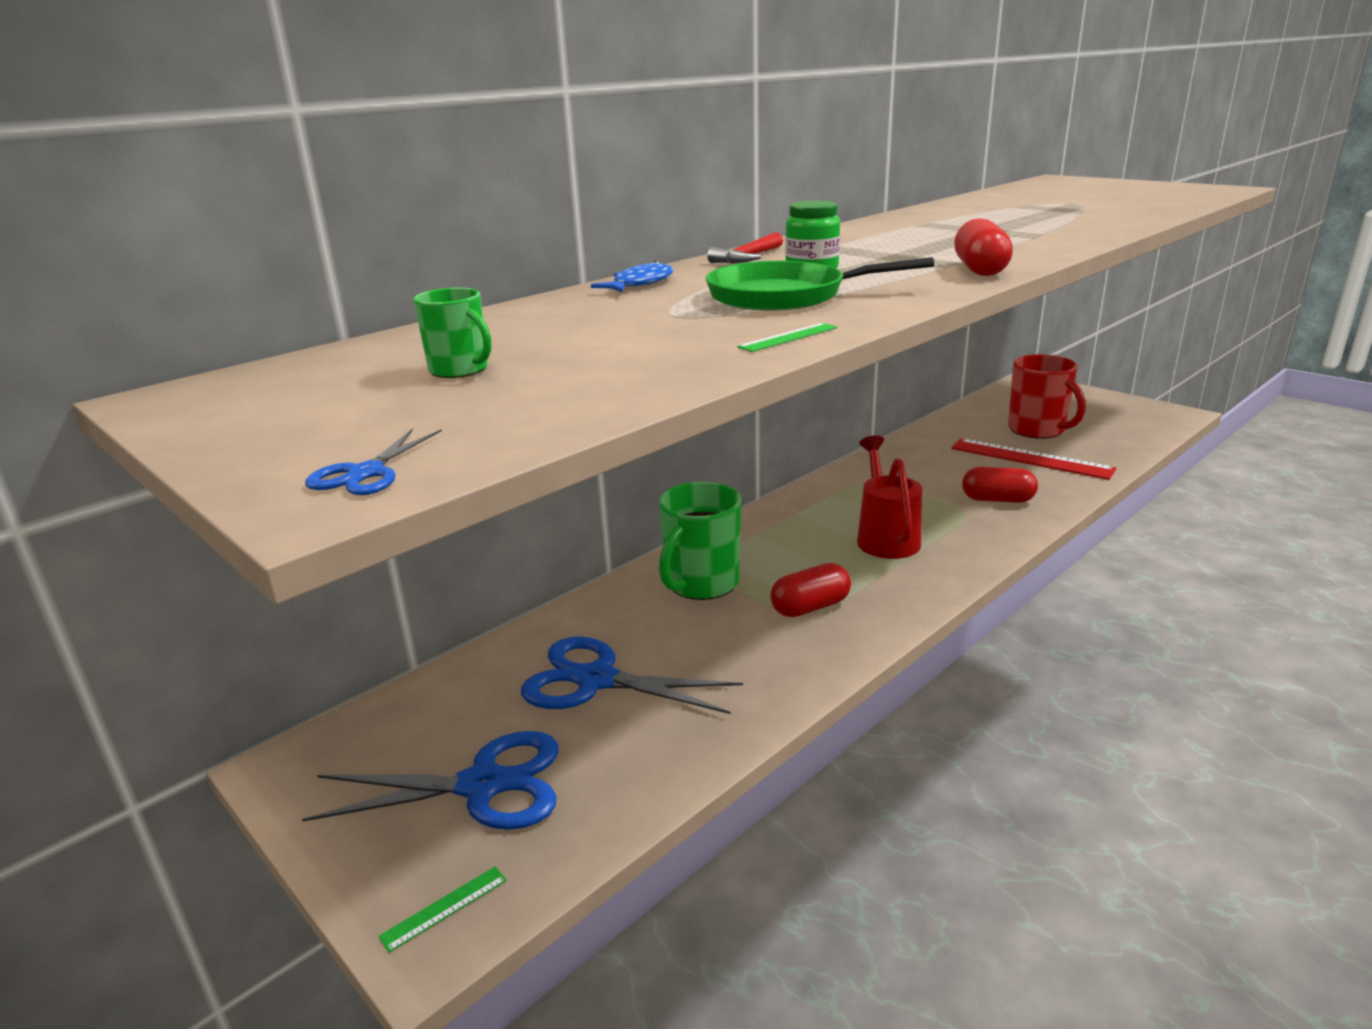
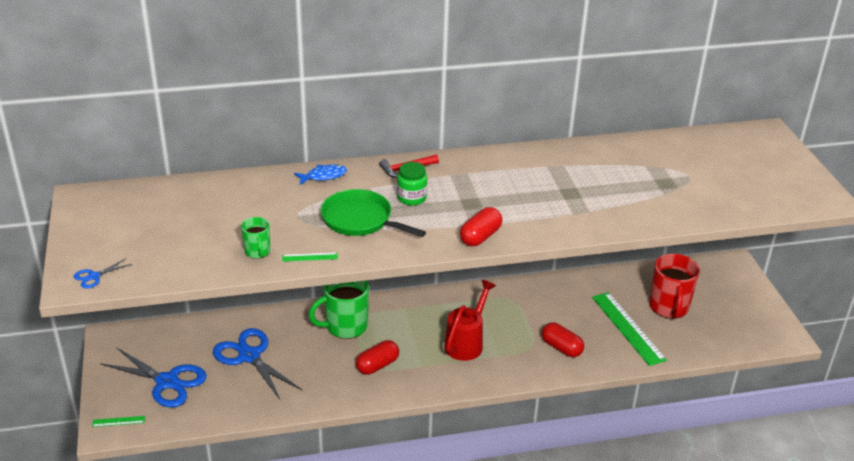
camera: 30 degrees right, 10 degrees up
green mug [413,287,492,378] -> green mug moved to [241,217,270,259]
red capsule [770,563,851,617] -> red capsule turned 45 degrees counterclockwise [356,340,399,375]
red ruler [951,438,1117,480] -> green ruler [592,292,667,366]

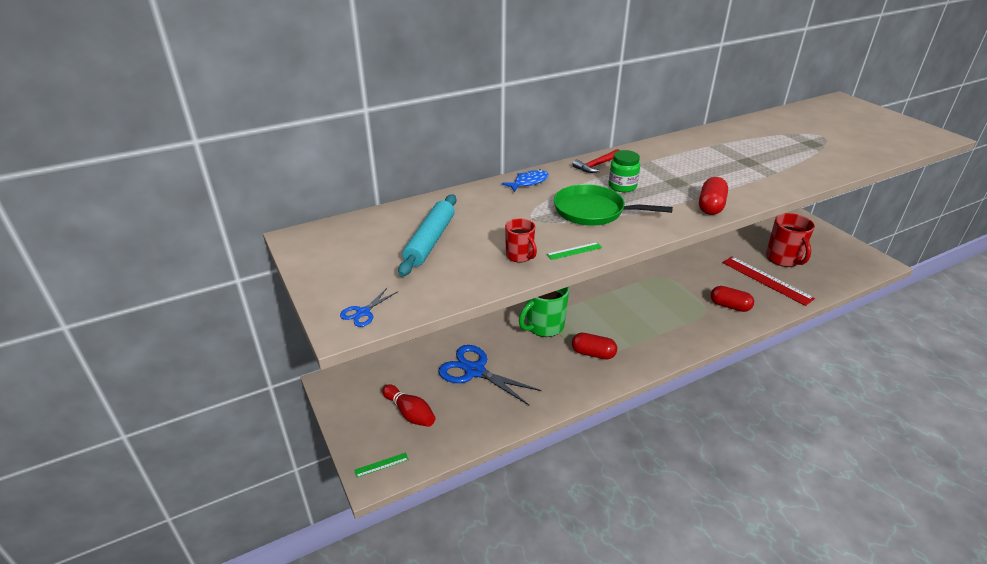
camera: 15 degrees left, 0 degrees up
blue scissors [100,347,207,408] -> red bowling pin [382,384,435,427]
green mug [241,217,270,259] -> red mug [505,218,537,263]
red capsule [356,340,399,375] -> red capsule turned 75 degrees clockwise [572,333,617,360]
red watering can [444,280,496,361] -> none
green ruler [592,292,667,366] -> red ruler [723,256,815,306]
none -> turquoise rolling pin [398,195,456,277]

